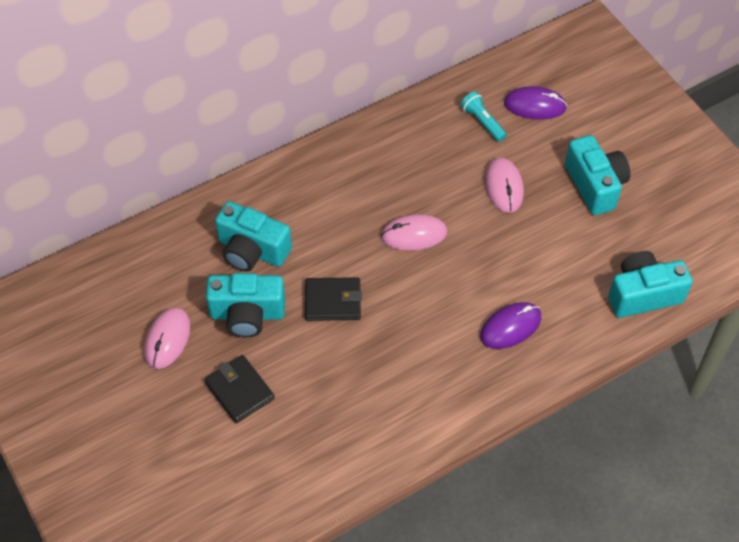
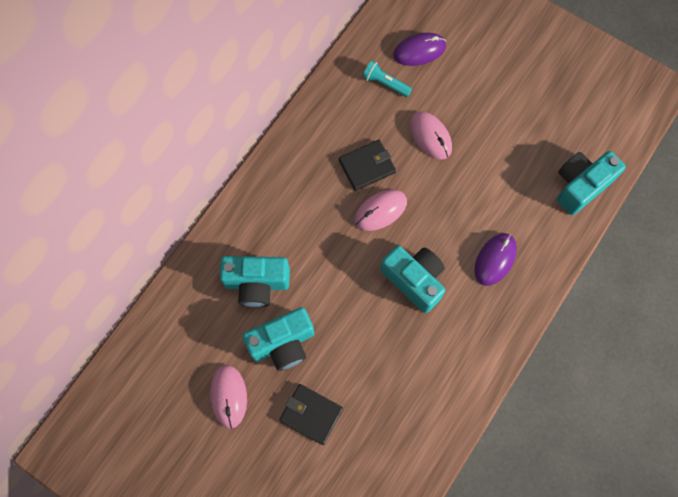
camera: 25 degrees left, 15 degrees up
black wallet [305,277,362,321] -> black wallet moved to [339,140,396,191]
turquoise camera [565,135,631,215] -> turquoise camera moved to [380,246,446,313]

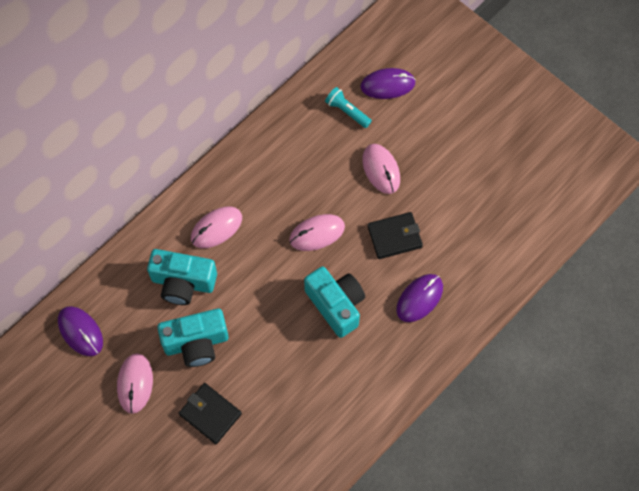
camera: 10 degrees right, 5 degrees down
black wallet [339,140,396,191] -> black wallet moved to [367,212,423,259]
turquoise camera [557,151,626,215] -> none
none -> purple mouse [58,306,103,356]
none -> pink mouse [191,207,242,248]

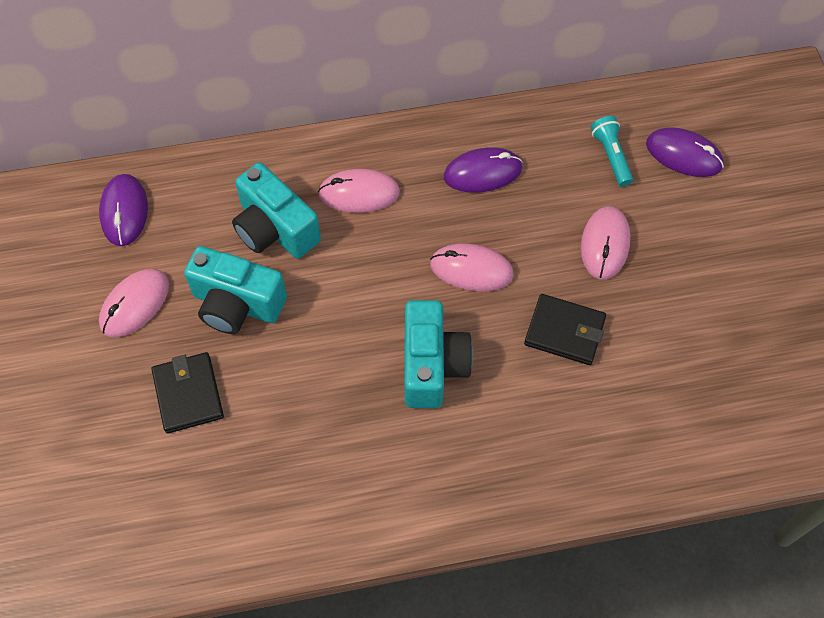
camera: 35 degrees right, 5 degrees down
purple mouse [396,274,443,322] -> purple mouse moved to [444,147,523,193]

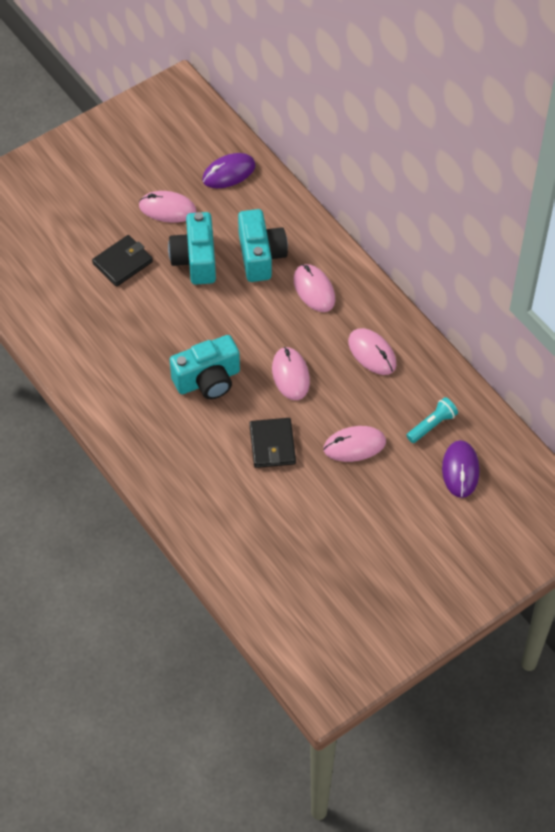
camera: 65 degrees right, 5 degrees down
turquoise camera [232,163,321,259] -> turquoise camera turned 150 degrees clockwise [238,209,288,282]
purple mouse [444,147,523,193] -> pink mouse [348,328,397,375]

